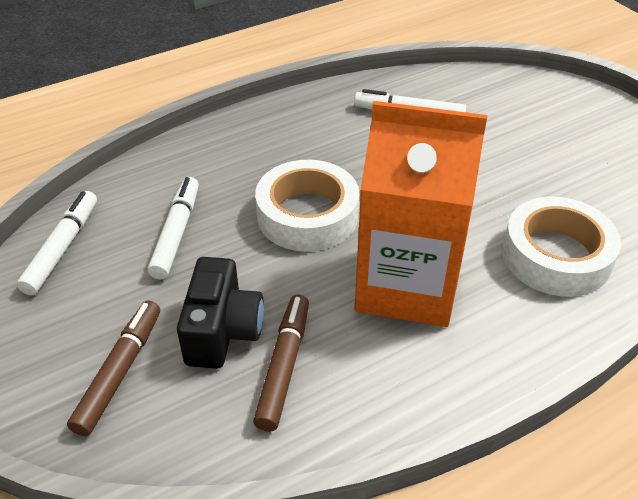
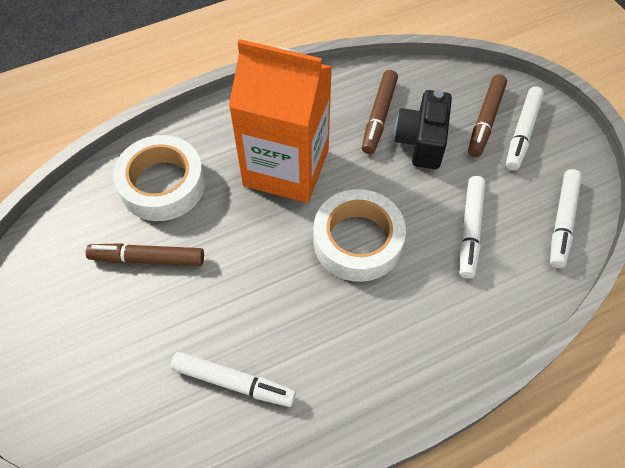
camera: 175 degrees left, 15 degrees up
none -> brown marker [86,243,204,266]
none -> white marker [506,86,544,171]

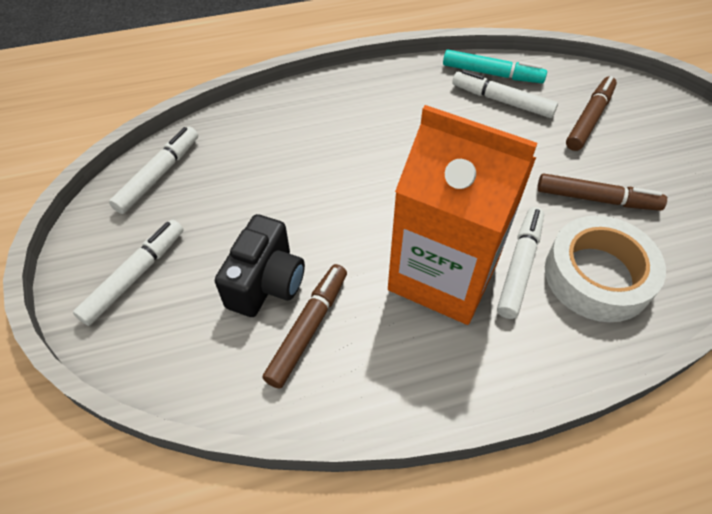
camera: 170 degrees left, 5 degrees down
white tape [313,189,406,282] -> none
white marker [460,176,485,279] -> white marker moved to [497,207,544,319]
brown marker [468,75,507,157] -> brown marker moved to [566,76,617,151]
none -> turquoise marker [443,50,547,83]

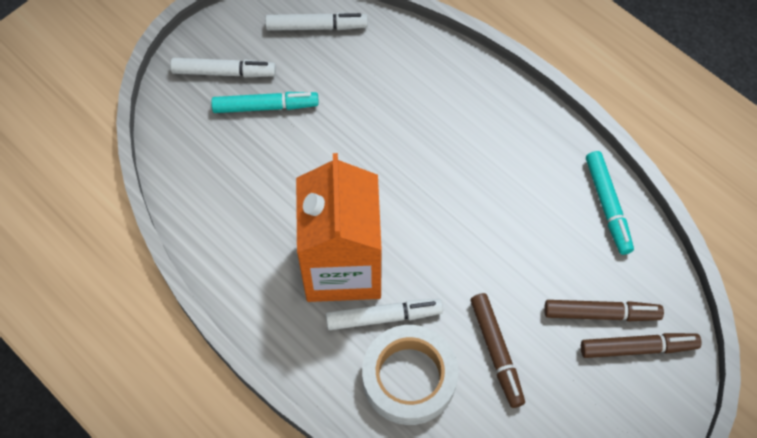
camera: 60 degrees right, 10 degrees up
black camera [215,214,305,317] -> none
brown marker [263,264,347,389] -> brown marker moved to [581,333,701,358]
white marker [452,70,558,118] -> none
none -> turquoise marker [211,92,319,113]

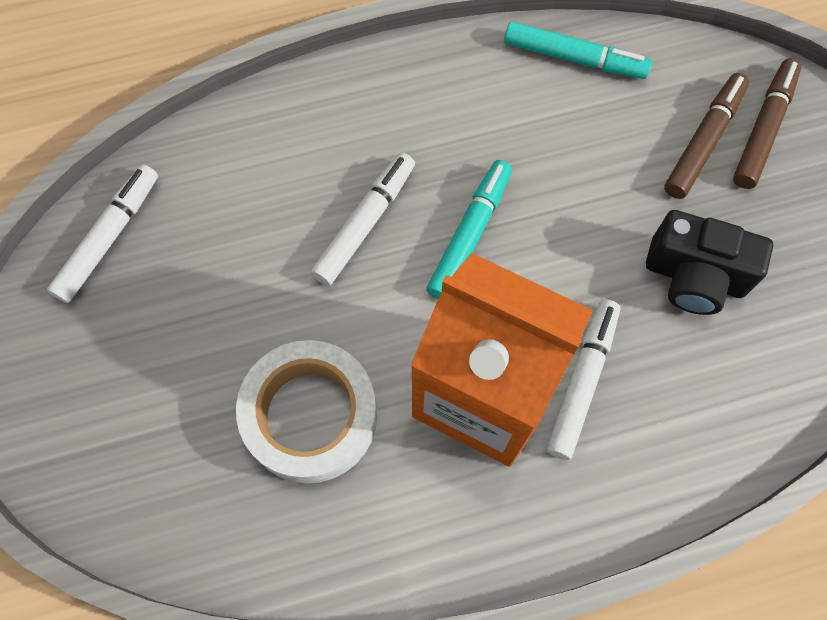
camera: 60 degrees left, 5 degrees up
white marker [170,58,276,77] -> white marker moved to [311,152,415,286]
turquoise marker [211,92,319,113] -> turquoise marker moved to [426,160,512,299]
white tape [362,325,458,425] -> white tape moved to [236,340,377,483]
brown marker [470,293,525,408] -> black camera [646,210,773,315]

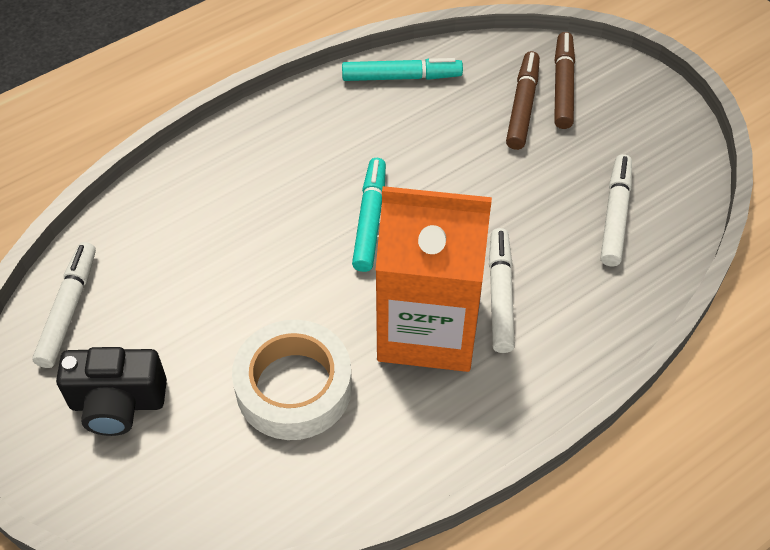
camera: 20 degrees left, 15 degrees down
white marker [311,152,415,286] -> white marker moved to [601,154,632,266]
black camera [646,210,773,315] -> black camera moved to [56,347,167,436]

